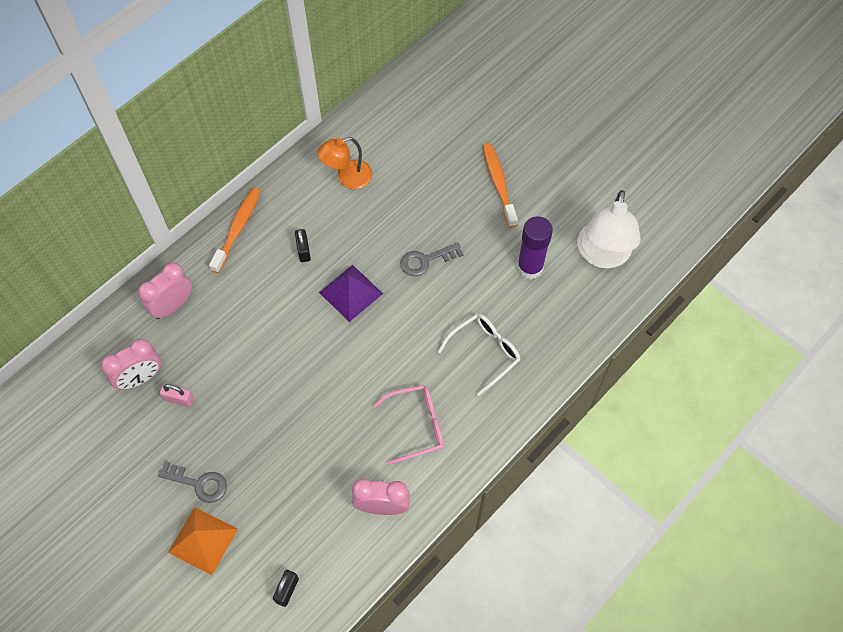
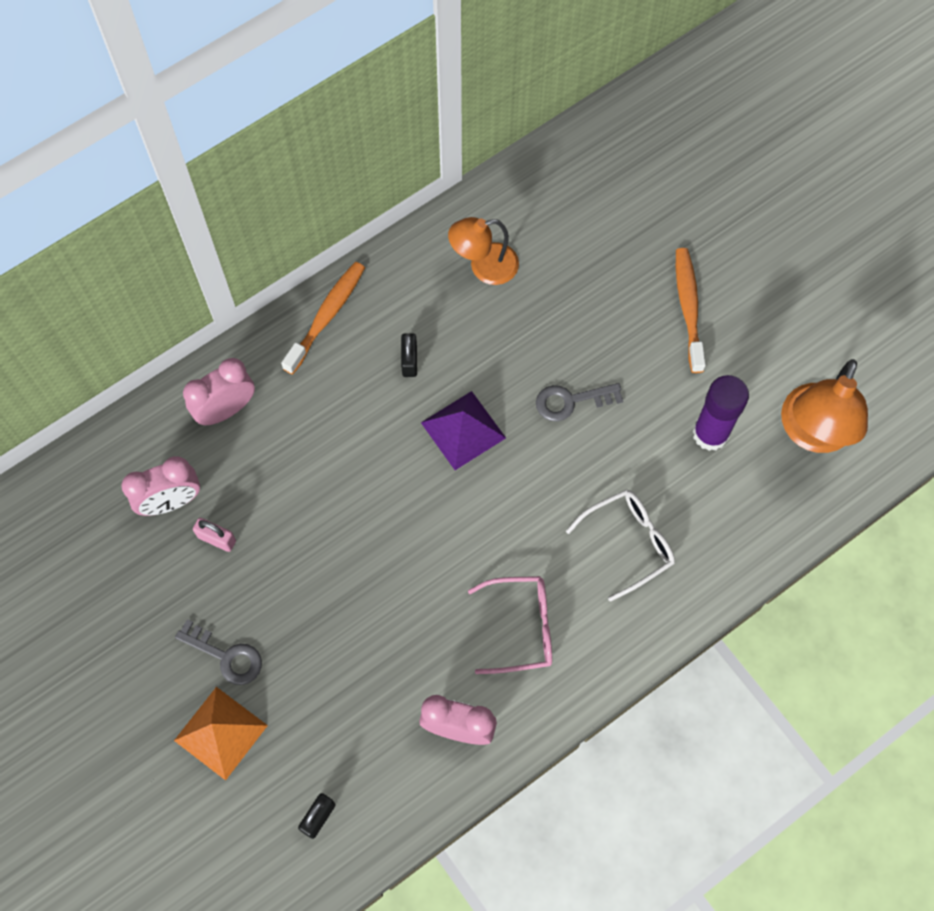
camera: 10 degrees right, 5 degrees up
white lamp [577,190,641,268] -> orange lamp [781,359,868,453]

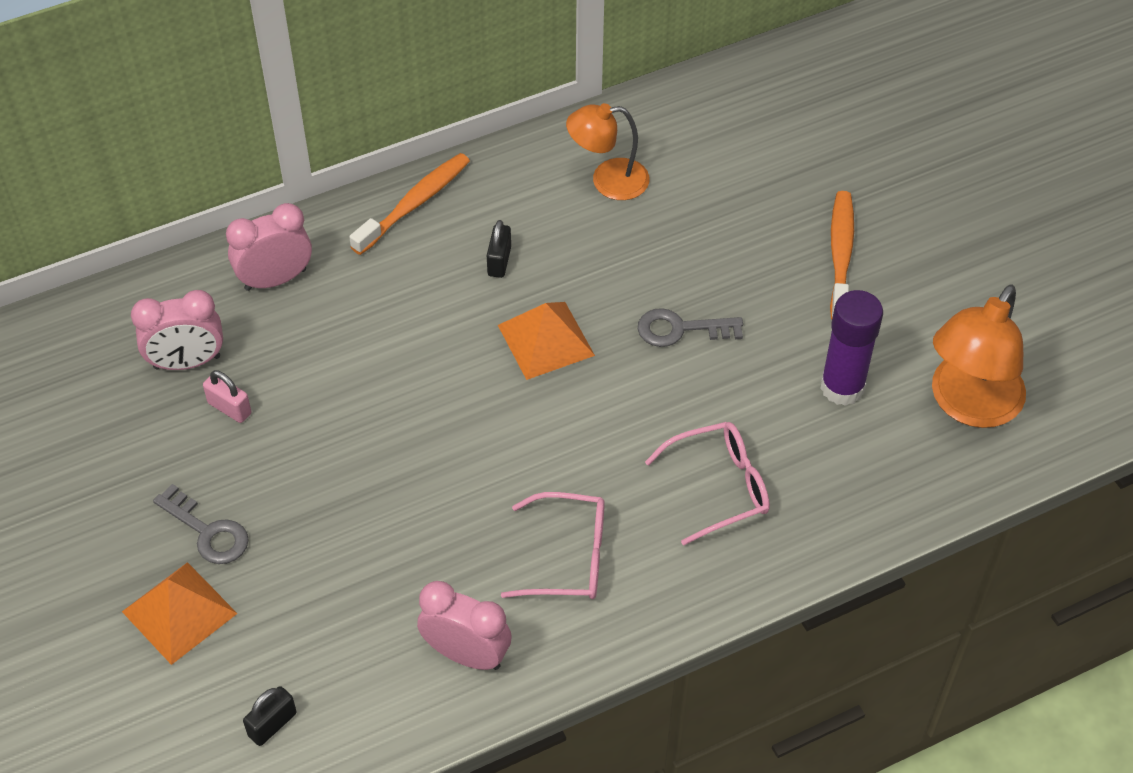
camera: 10 degrees right, 15 degrees down
purple pyramid [421,391,506,470] -> orange pyramid [498,302,595,380]
white glasses [566,489,675,602] -> pink glasses [645,422,770,545]

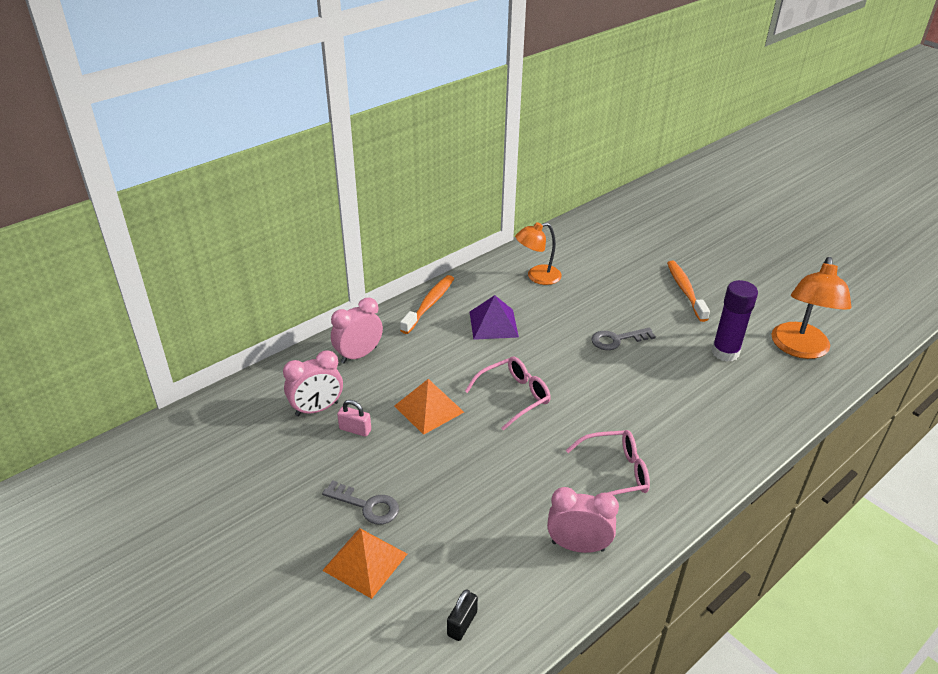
camera: 15 degrees left, 15 degrees down
black padlock [487,220,511,278] -> purple pyramid [470,295,519,340]
orange pyramid [498,302,595,380] -> orange pyramid moved to [394,379,464,435]
pink glasses [645,422,770,545] -> pink glasses moved to [465,357,551,431]

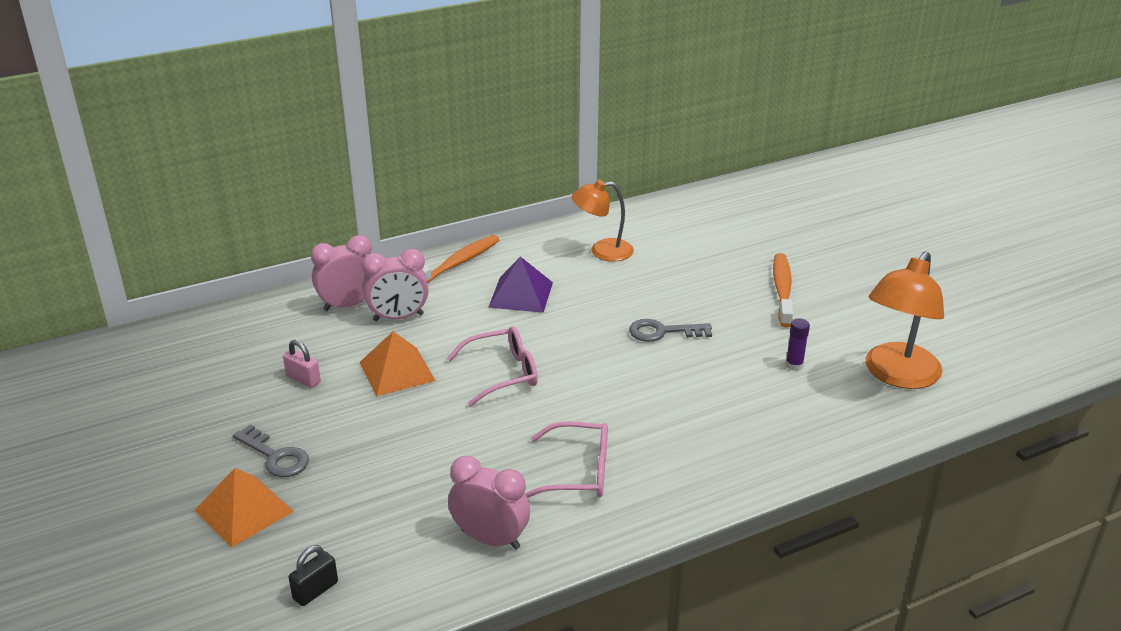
camera: 15 degrees right, 5 degrees down
pink clock [283,350,343,416] -> pink clock moved to [362,249,429,321]
purple glue stick [712,280,758,362] -> purple glue stick [786,318,810,371], size x0.50

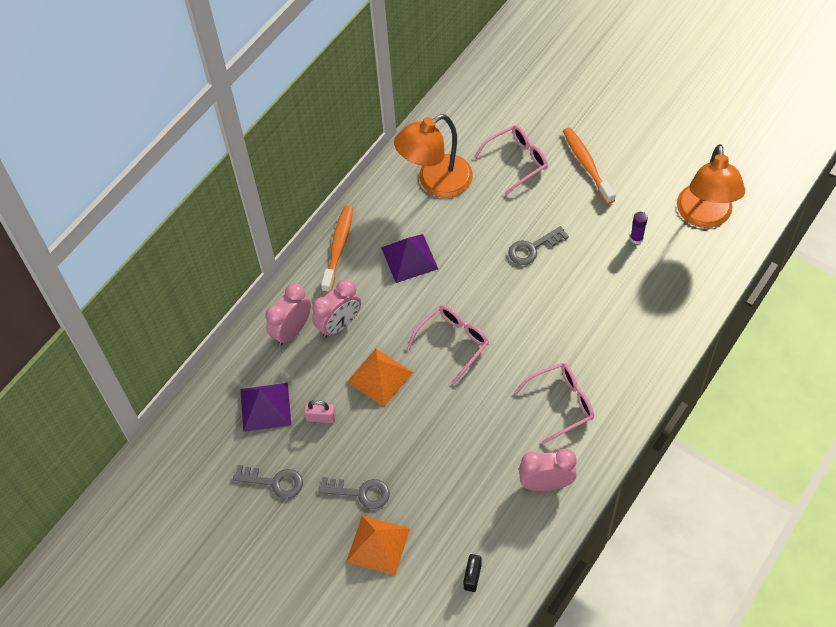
camera: 25 degrees left, 25 degrees up
orange lamp [572,180,634,261] -> orange lamp [394,114,473,197], size x1.52
none -> grey key [233,465,303,498]
none -> purple pyramid [240,383,291,432]
none -> pink glasses [474,125,548,195]

